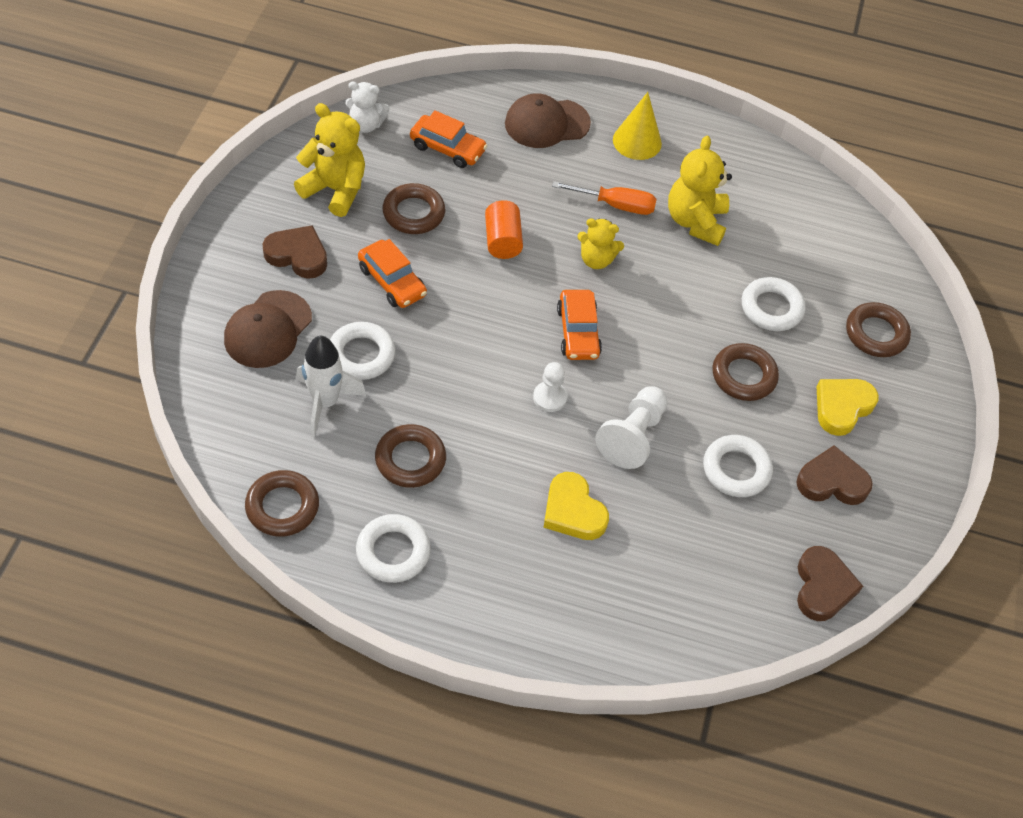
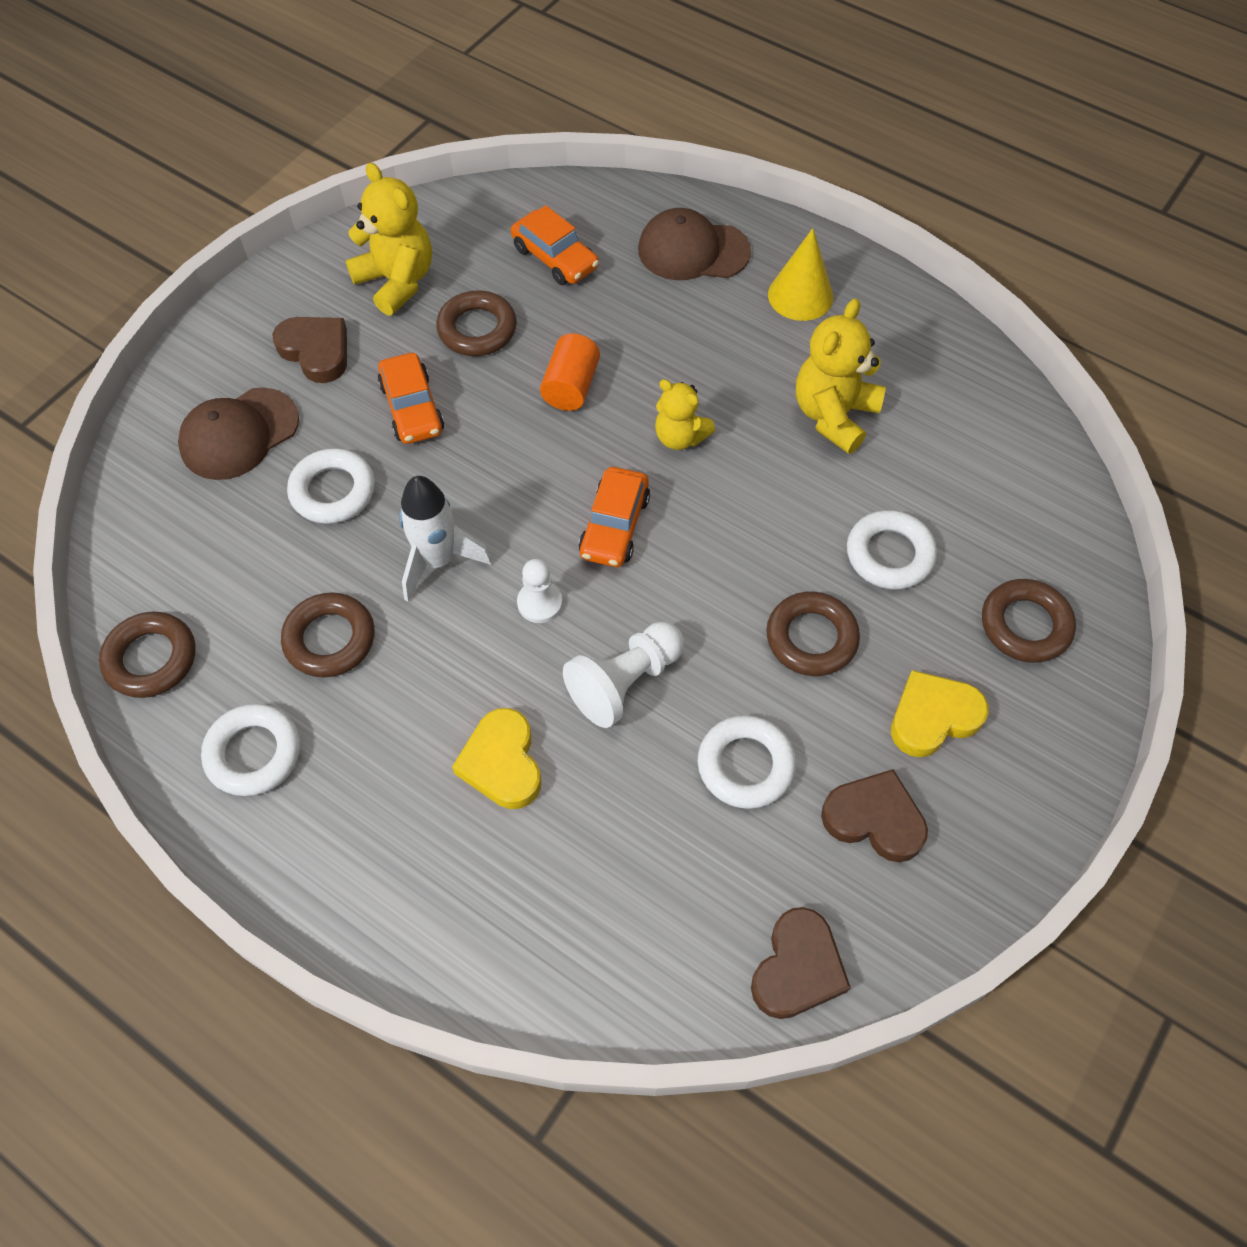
camera: 25 degrees right, 5 degrees up
white rocket [296,336,366,437] -> white rocket moved to [399,476,492,601]
white teddy bear [345,82,390,133] -> none
orange screwdriver [552,181,657,215] -> none

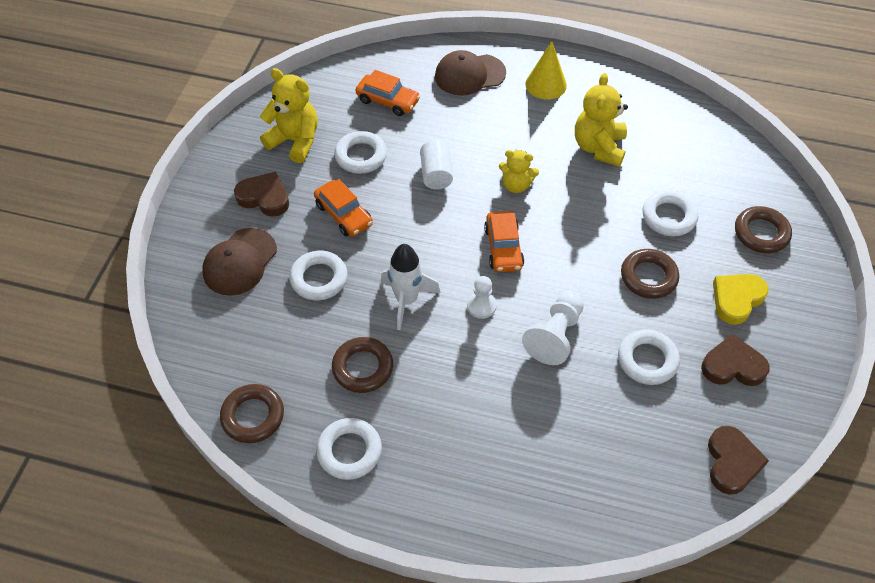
camera: 20 degrees left, 5 degrees down
brown ring [436,290,517,356] -> white ring [334,131,387,174]
yellow heart [452,708,541,809] -> none
orange cylinder [540,333,600,411] -> white cylinder [420,140,453,190]

